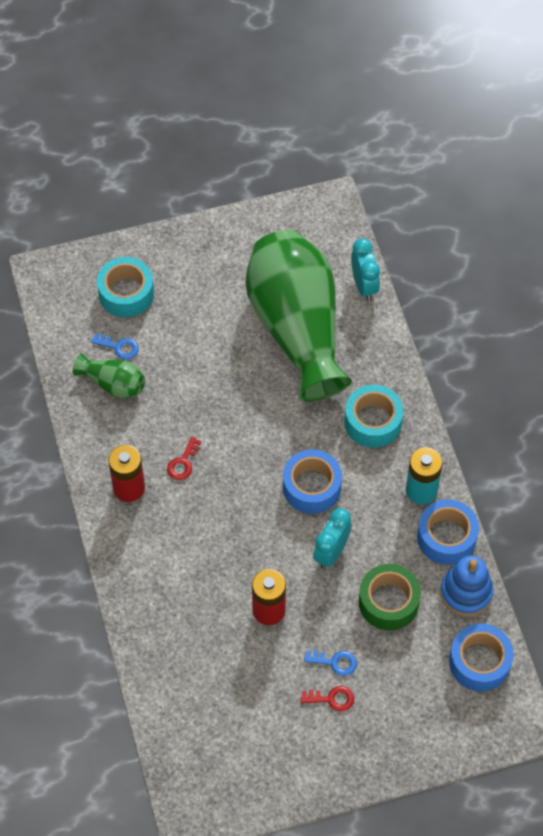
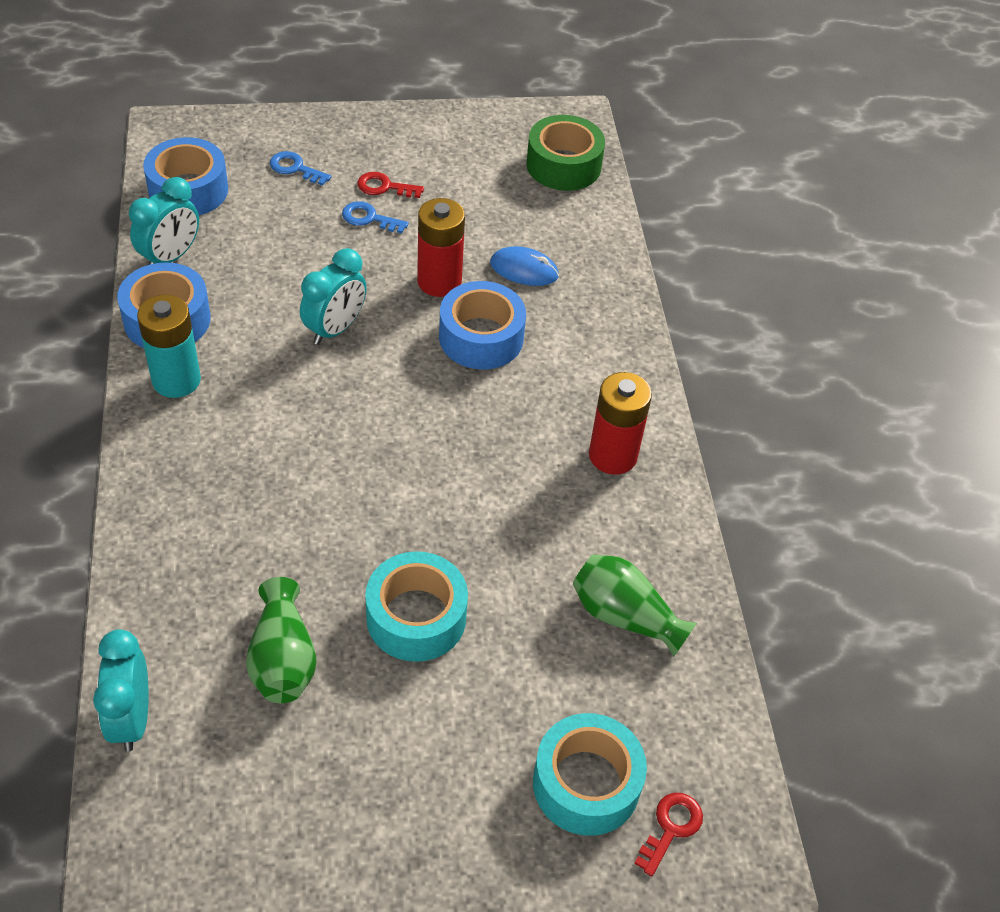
camera: 175 degrees left, 10 degrees down
blue key [91,334,139,359] -> blue key moved to [270,151,332,186]
red key [167,437,201,480] -> red key moved to [634,793,703,876]
green vase [245,230,352,401] -> green vase [246,577,317,703], size x0.42
blue tape [283,449,342,514] -> blue tape moved to [439,281,526,370]
turquoise tape [344,385,403,448] -> turquoise tape moved to [365,551,468,662]
green tape [359,564,421,631] -> green tape moved to [526,115,605,191]
blue stacking toy [440,555,494,616] -> turquoise clock [129,177,199,265]
none -> blue mouse [490,246,559,286]

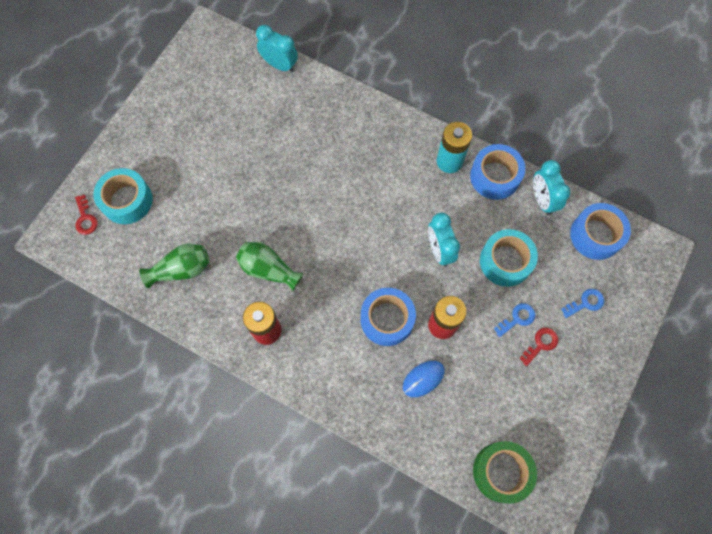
camera: 130 degrees right, 20 degrees up
green vase [246,577,317,703] -> green vase moved to [236,242,303,292]
turquoise tape [365,551,468,662] -> turquoise tape moved to [480,229,538,287]

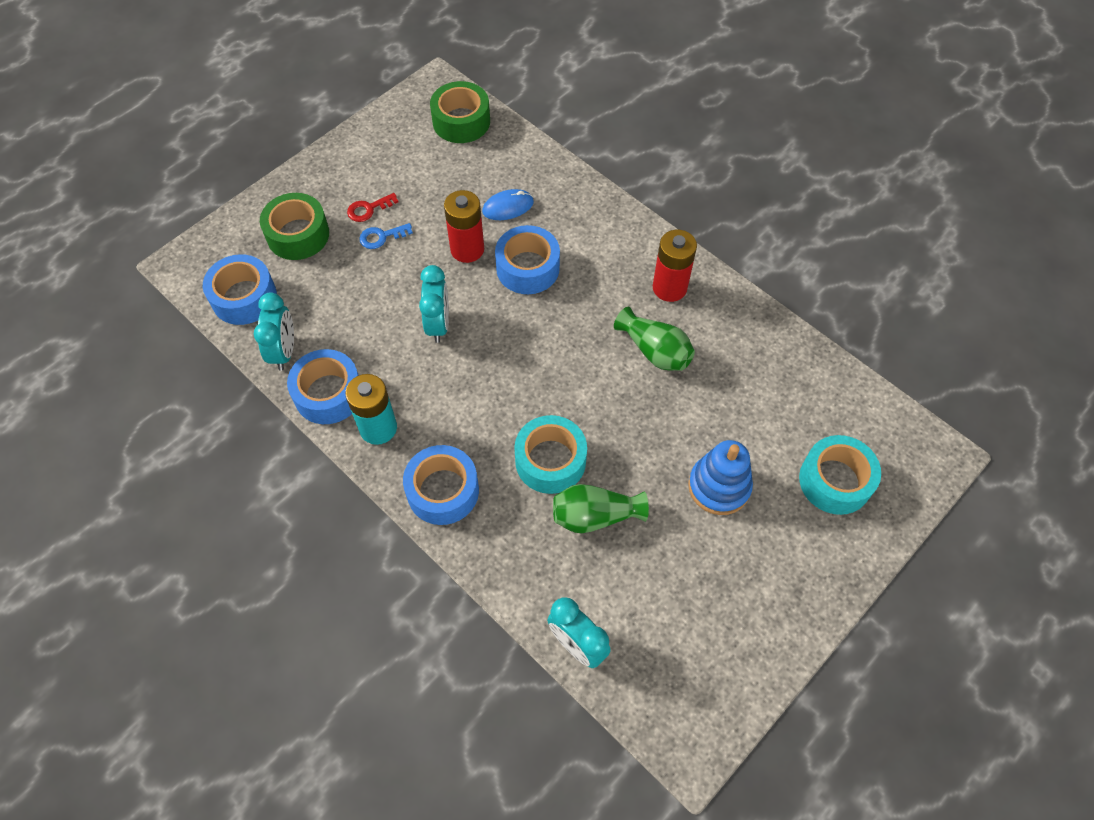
camera: 165 degrees left, 10 degrees down
red key [75,195,98,235] -> none
green vase [139,243,210,288] -> green vase moved to [553,484,649,533]
turquoise tape [480,229,538,287] -> turquoise tape moved to [514,415,587,494]
blue key [561,289,604,318] -> green tape [260,193,329,260]
none -> blue tape [403,445,479,525]
none -> blue stacking toy [688,440,753,515]

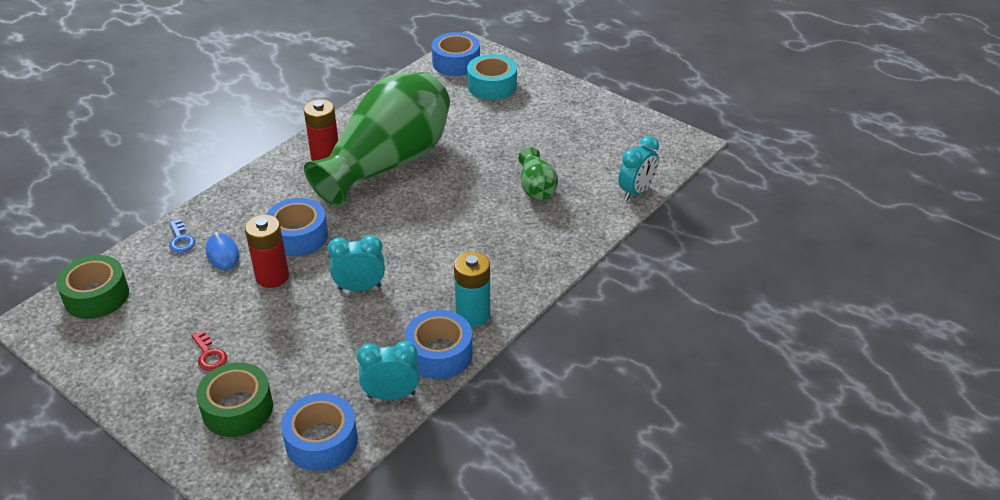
camera: 95 degrees left, 20 degrees down
blue key [359,223,413,249] -> blue key moved to [169,219,195,253]
blue tape [403,445,479,525] -> blue tape moved to [432,32,480,76]
turquoise tape [514,415,587,494] -> none
green vase [614,307,695,371] -> green vase [304,72,450,207], size x2.37
blue stacking toy [688,440,753,515] -> none

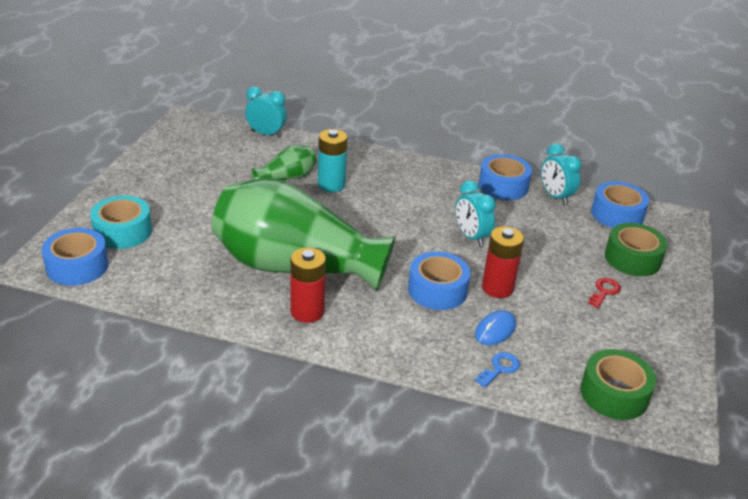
camera: 115 degrees left, 5 degrees down
turquoise battery [454,252,490,327] -> turquoise battery moved to [318,129,347,192]

